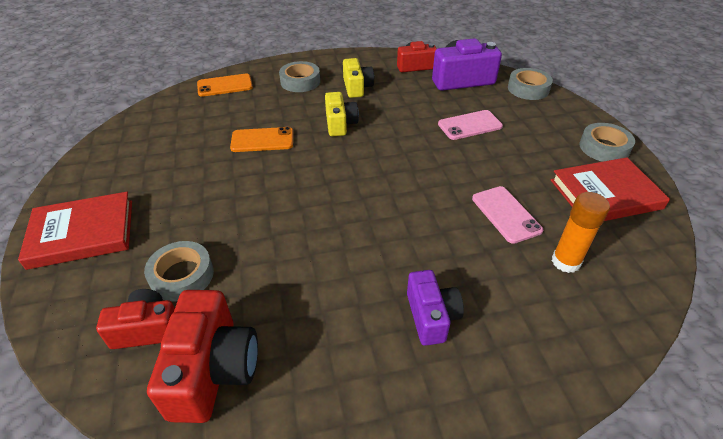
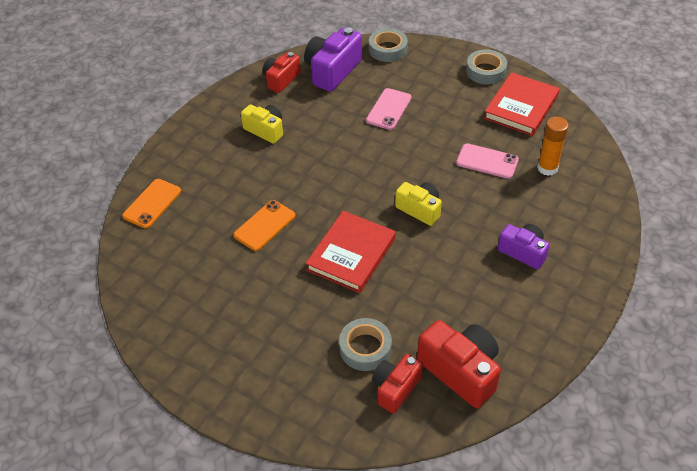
camera: 45 degrees left, 5 degrees up
red book [18,192,132,270] -> red book moved to [305,211,396,293]
grey tape [279,61,320,92] -> none
yellow camera [325,92,359,136] -> yellow camera moved to [395,182,442,226]

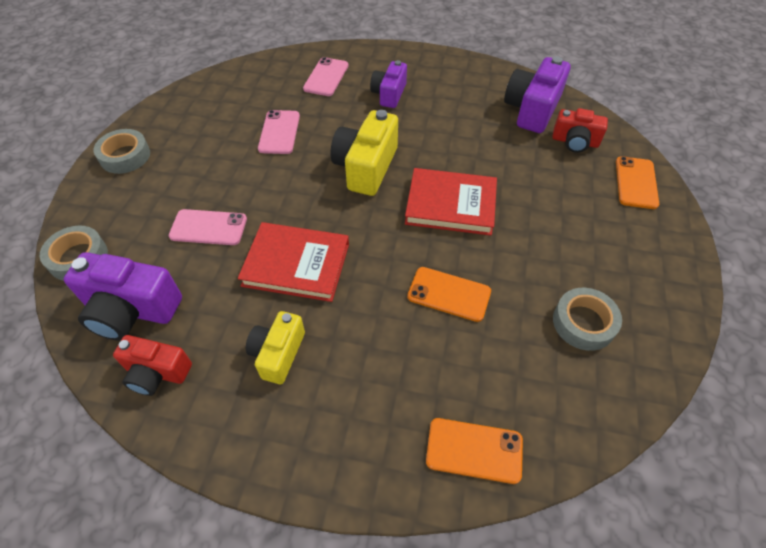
camera: 110 degrees left, 5 degrees up
grey tape [339,318,392,371] -> grey tape moved to [553,288,622,351]
yellow camera [395,182,442,226] -> yellow camera [330,110,398,196], size x1.57
red camera [417,320,501,408] -> purple camera [504,56,571,133]
red book [484,72,560,136] -> red book moved to [238,222,349,302]
orange glue stick [537,117,569,176] -> none
none -> pink phone [303,57,349,96]
none -> orange phone [616,156,659,209]

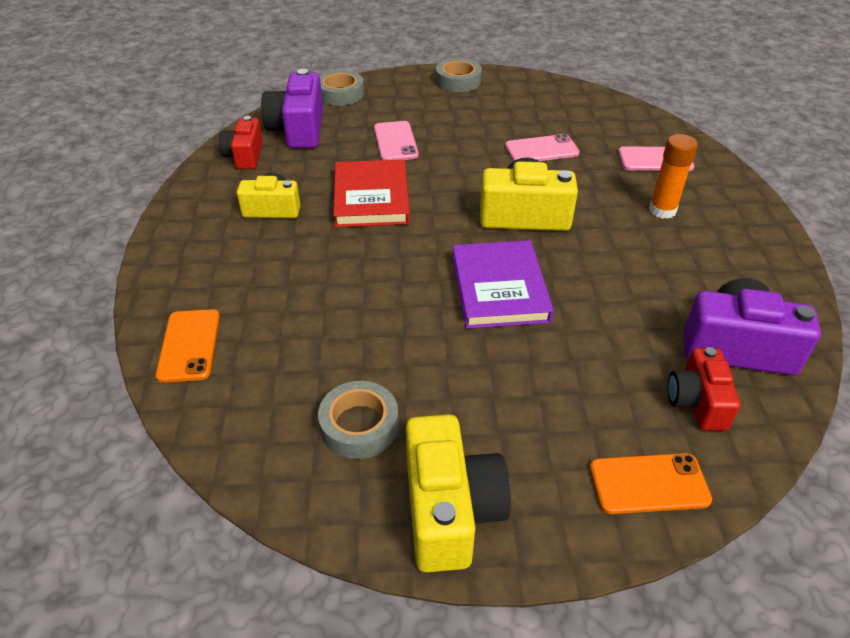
camera: 75 degrees right, 10 degrees down
purple camera [370,60,407,108] -> orange glue stick [649,134,698,219]
red book [405,168,497,236] -> purple book [452,240,554,329]
orange phone [407,267,491,322] -> none
none -> yellow camera [406,414,511,573]

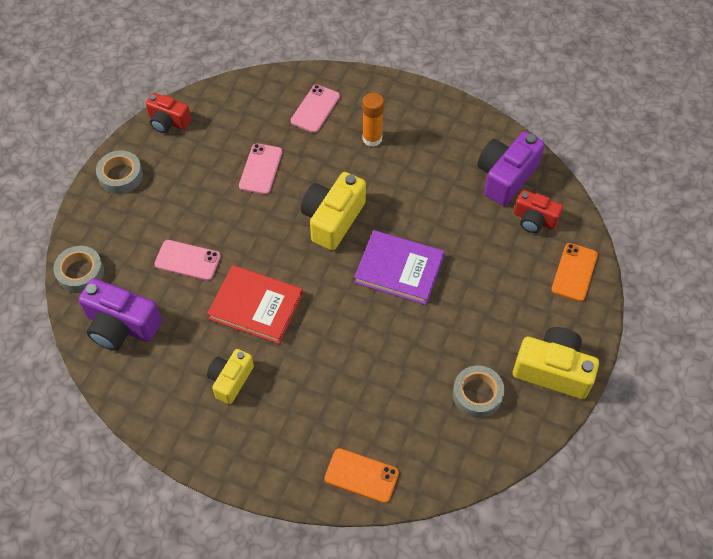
camera: 65 degrees left, 15 degrees up
red camera [219,116,263,169] -> red camera moved to [146,93,191,133]

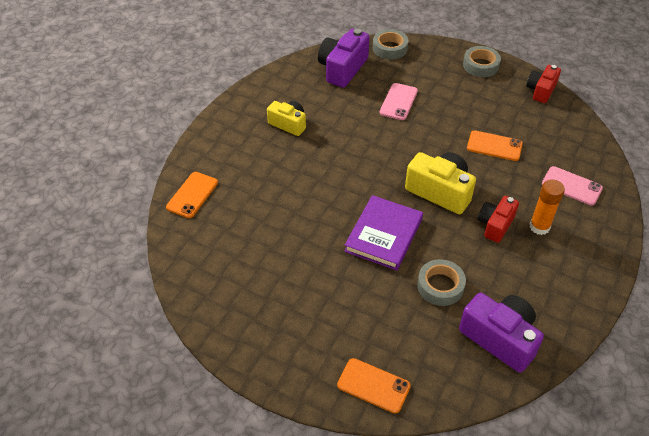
camera: 95 degrees right, 10 degrees down
red book [207,265,303,344] -> none
pink phone [239,143,282,194] -> orange phone [467,130,523,161]
grey tape [453,365,505,418] -> grey tape moved to [417,259,466,306]
yellow camera [513,327,599,399] -> none
red camera [514,190,563,233] -> red camera moved to [478,196,519,243]

